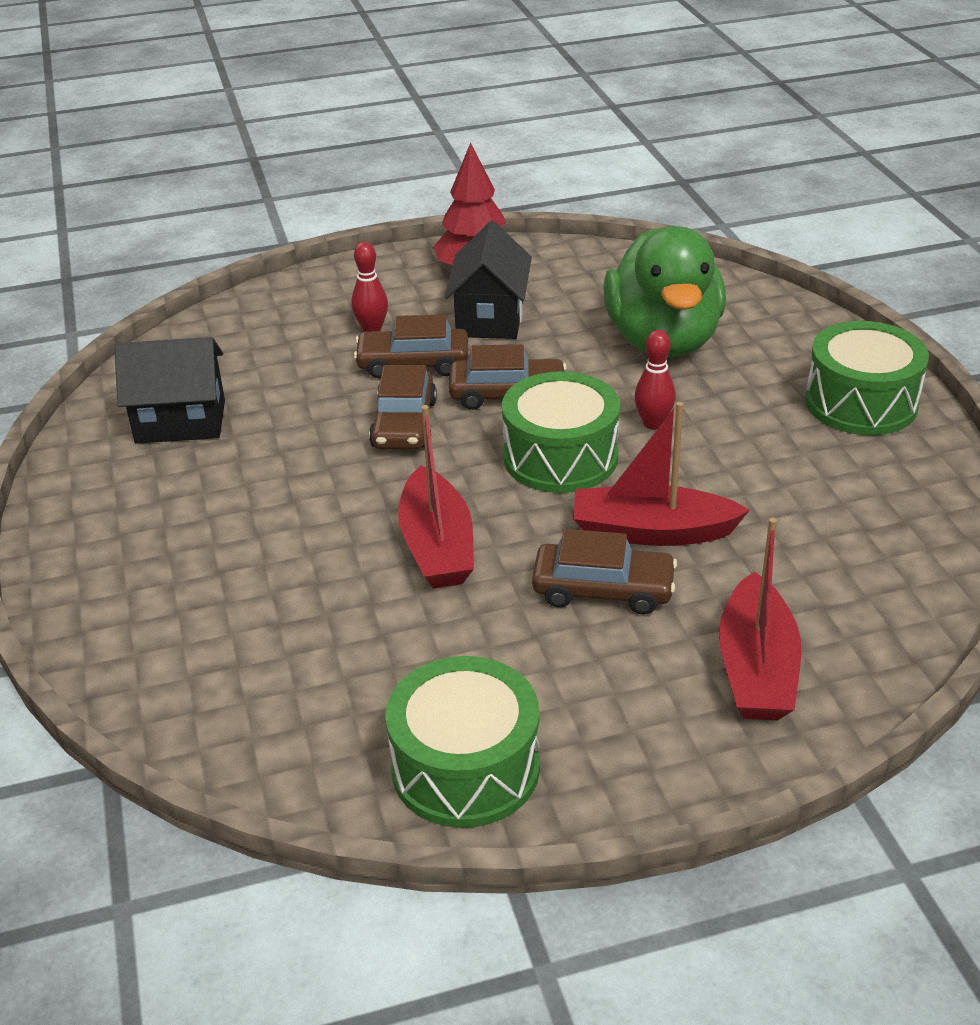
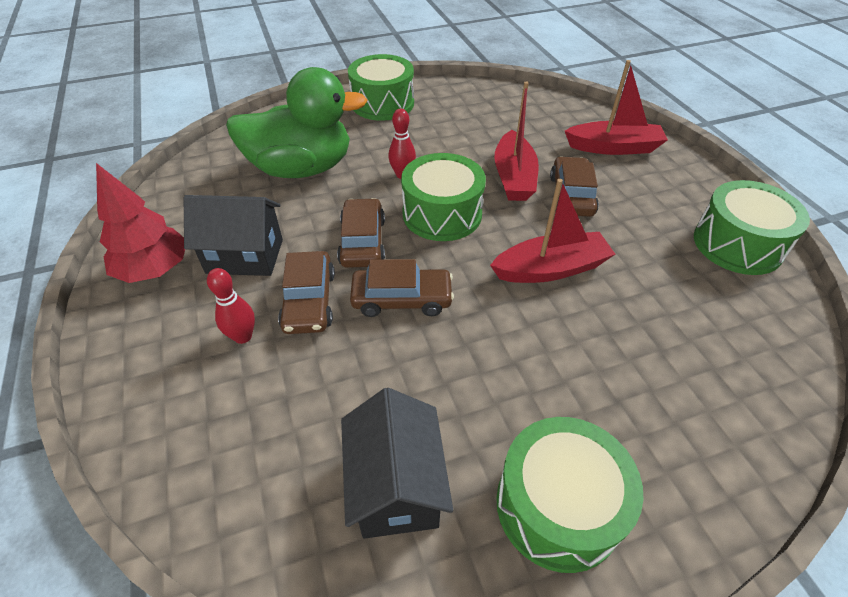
camera: 95 degrees left, 10 degrees up
none -> green drum [496,417,643,573]

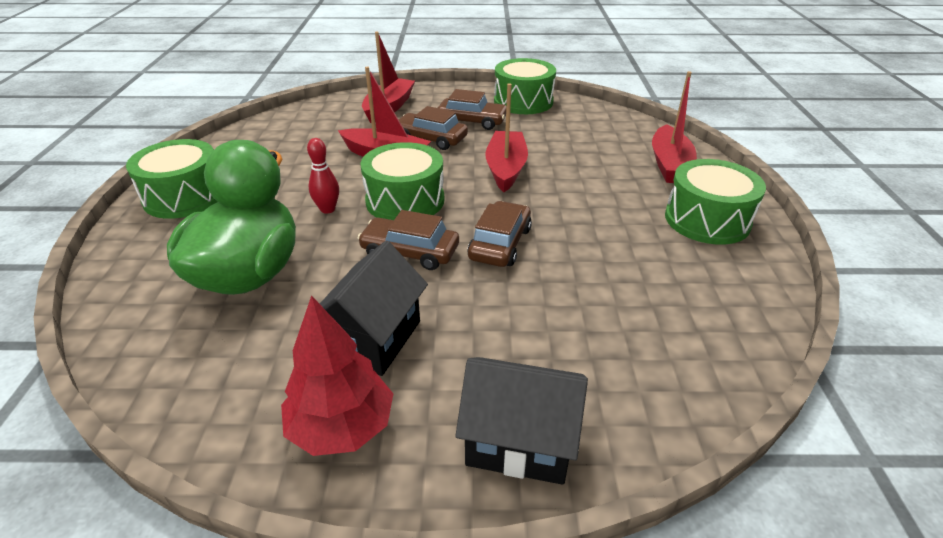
camera: 70 degrees left, 10 degrees down
red bowling pin [207,268,255,344] -> none
brown car [278,251,335,334] -> brown car moved to [438,89,506,130]
black house [341,388,453,539] -> black house moved to [455,357,588,485]
none -> red boat [652,71,697,183]

